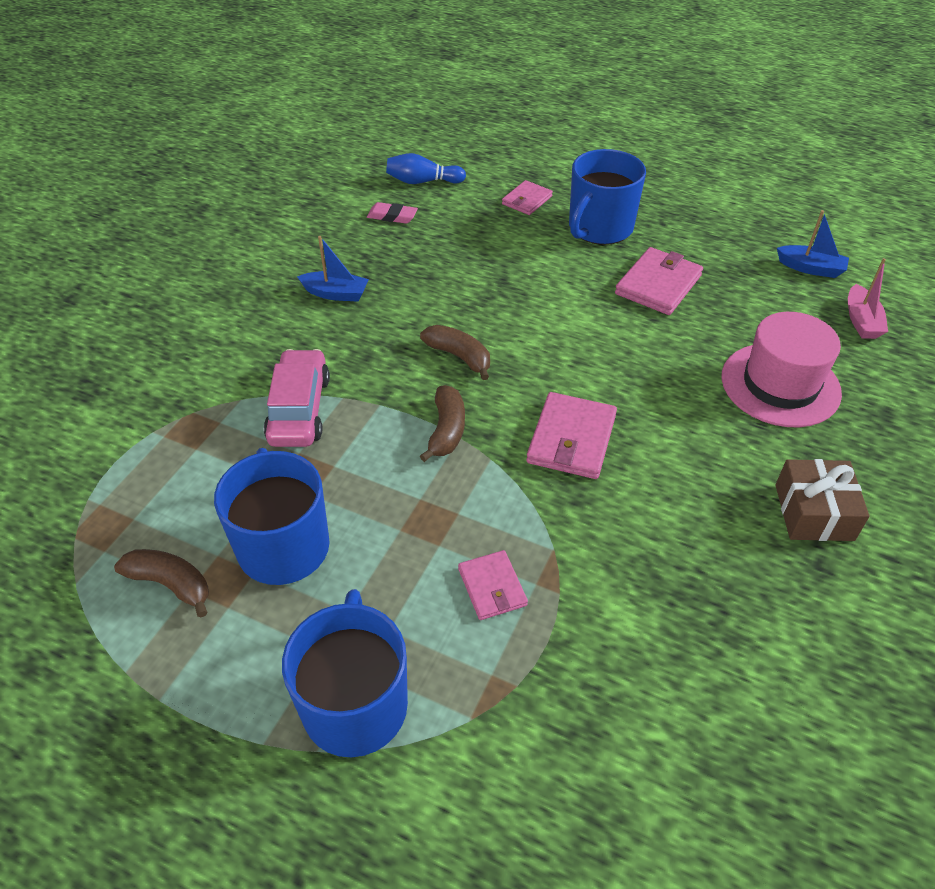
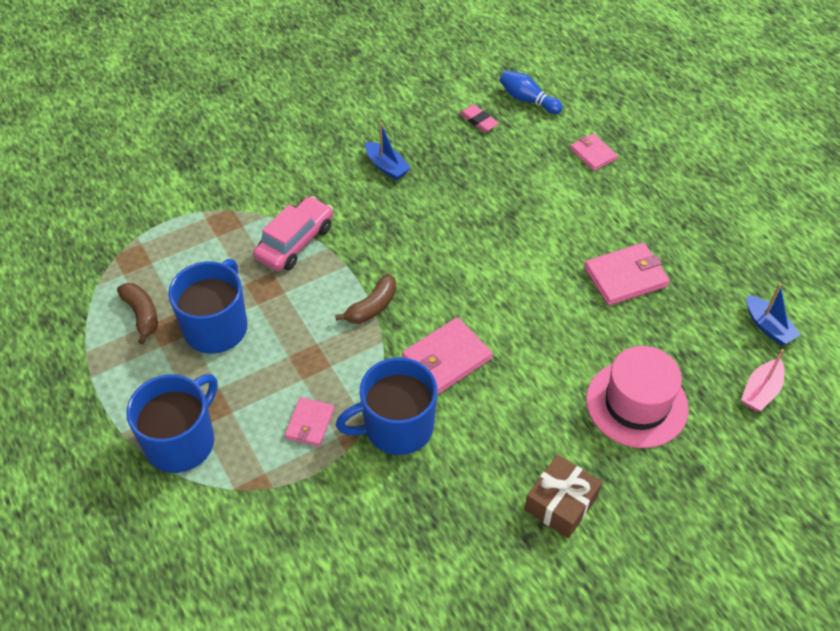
camera: 35 degrees right, 5 degrees up
brown banana [420,325,490,380] -> none
pink wallet [502,180,553,215] -> pink wallet turned 75 degrees clockwise [570,133,618,171]
blue mug [569,149,646,245] -> blue mug moved to [336,357,437,455]

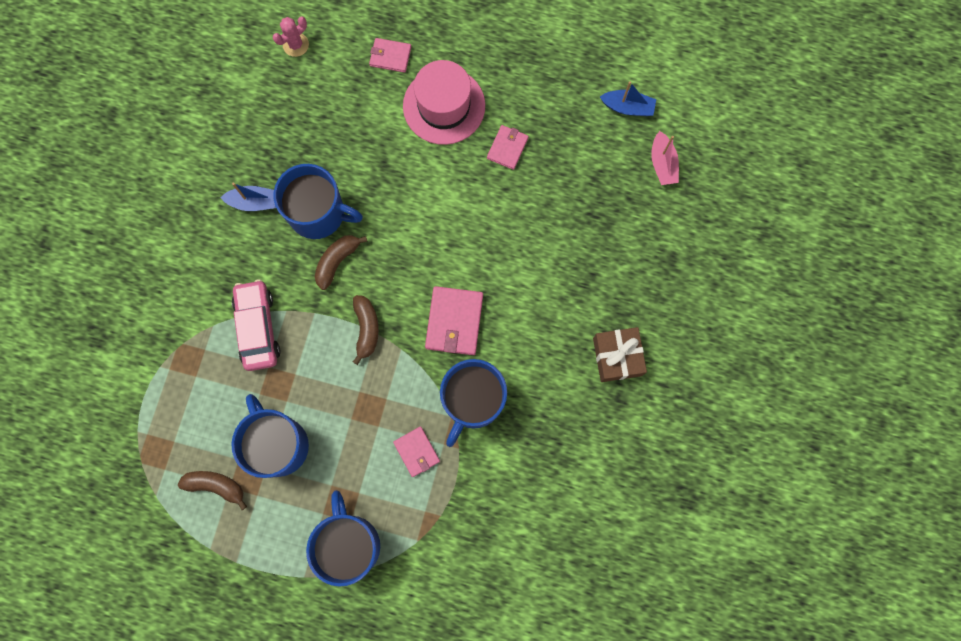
camera: 45 degrees left, 25 degrees up
pink eraser [460,104,499,132] -> none
blue bowling pin [499,71,563,114] -> pink cactus [273,16,309,57]
pink wallet [584,243,670,306] -> pink wallet [487,125,529,170], size x0.62
pink hat [586,346,689,448] -> pink hat moved to [403,60,485,145]
none -> blue mug [274,164,363,239]
none -> brown banana [315,235,367,290]

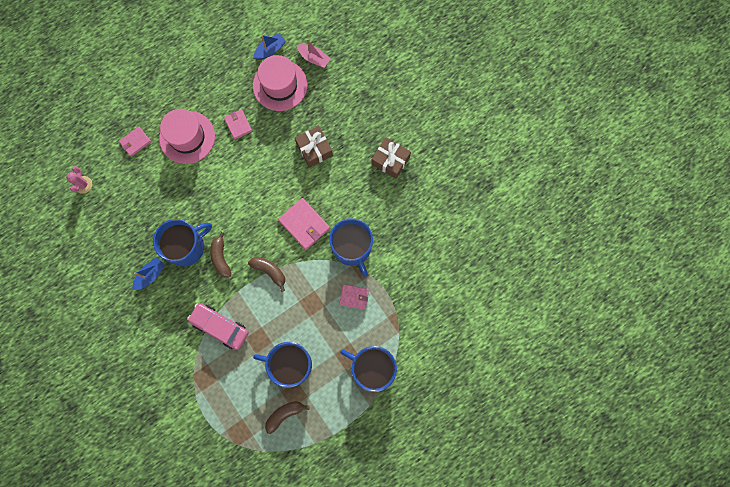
camera: 50 degrees left, 0 degrees up
none -> pink hat [253,55,307,111]
none -> brown gift [295,126,333,168]

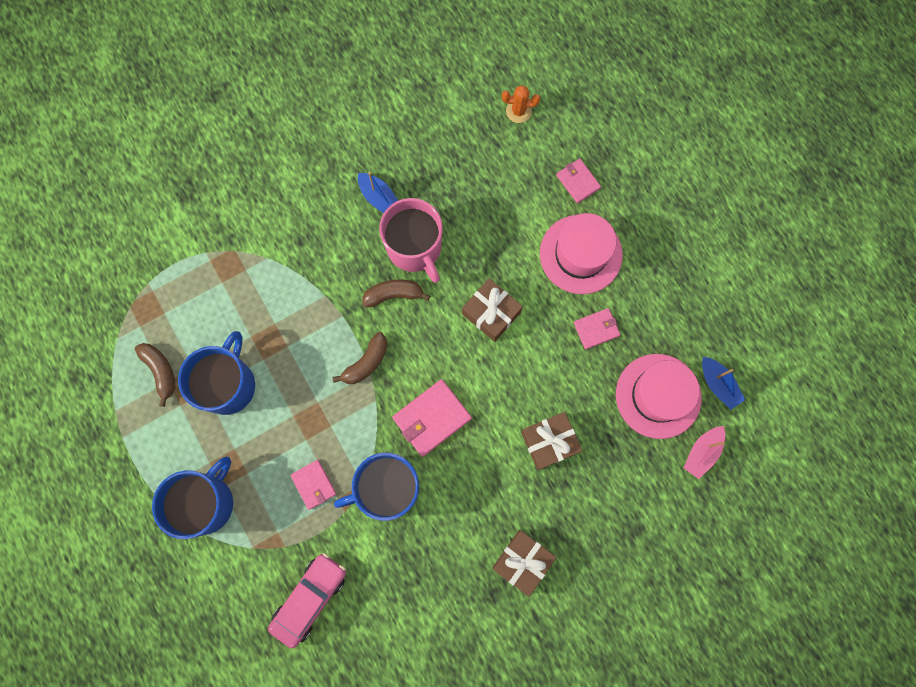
camera: 95 degrees right, 0 degrees up
pink cactus [66,166,92,194] -> orange cactus [502,85,540,123]
blue mug [153,219,212,266] -> pink mug [379,198,443,283]
pink car [187,303,249,350] -> pink car moved to [268,553,346,648]
pink wallet [339,284,369,310] -> pink wallet turned 45 degrees counterclockwise [290,460,336,510]
none -> brown gift [462,278,523,342]

